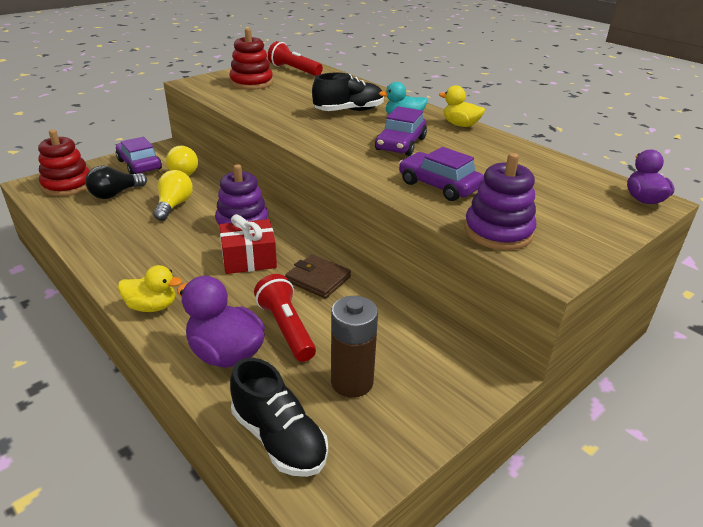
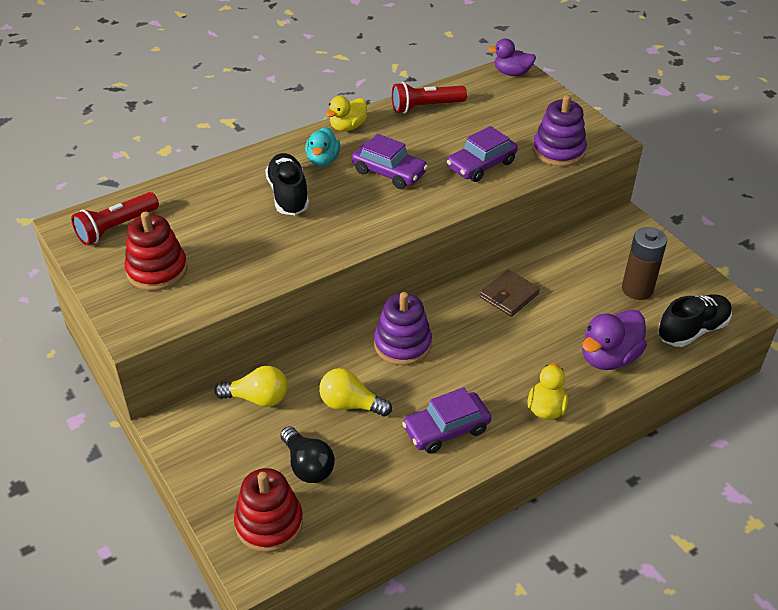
camera: 80 degrees left, 10 degrees up
purple car [116,137,162,174] -> purple car moved to [402,387,491,454]
red gift [220,214,277,274] -> none
red flashlight [254,274,316,362] -> red flashlight moved to [392,82,467,113]

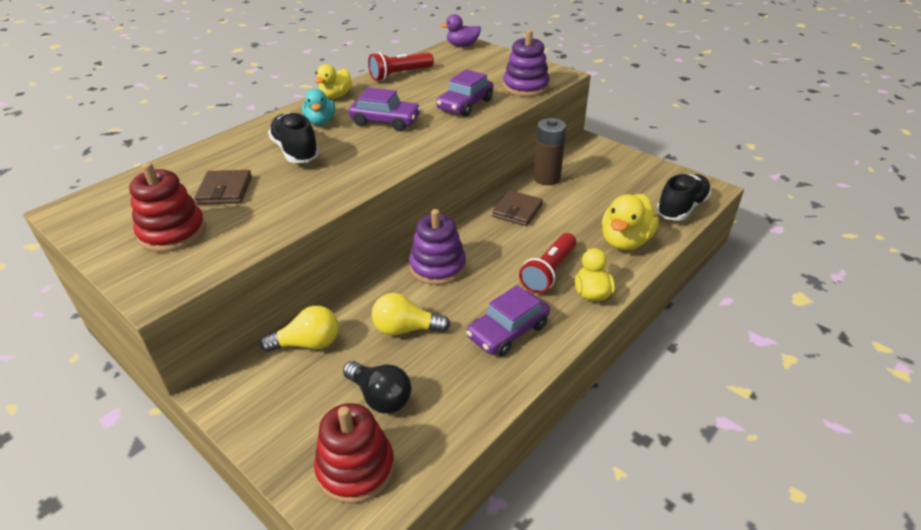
camera: 15 degrees left, 5 degrees down
red flashlight [72,192,159,245] -> red flashlight moved to [519,233,576,293]
purple duck [582,310,647,370] -> yellow duck [602,194,659,250]
brown battery [622,227,667,300] -> brown battery moved to [534,118,566,185]
none -> brown wallet [194,170,252,205]

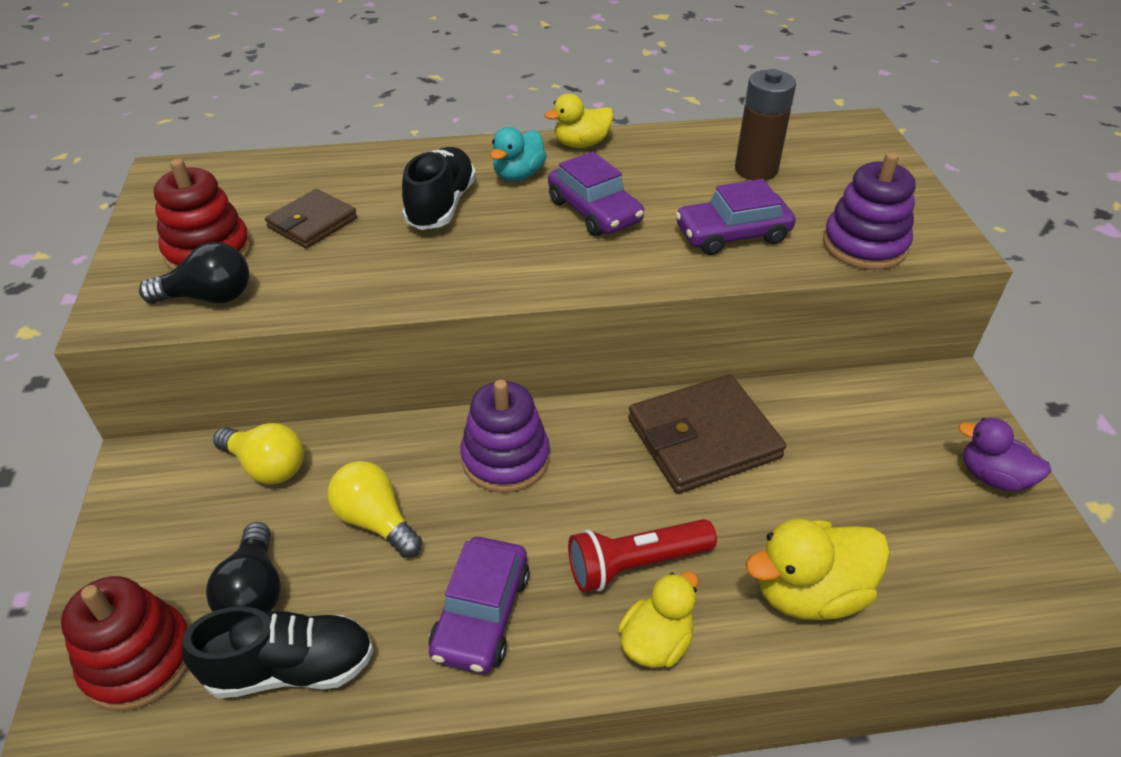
camera: 40 degrees right, 5 degrees up
red flashlight [368,52,434,81] -> none
purple duck [440,14,481,47] -> purple duck moved to [958,418,1051,492]
purple car [466,285,550,356] -> purple car turned 75 degrees counterclockwise [429,537,530,674]
brown wallet [492,190,543,226] -> brown wallet [628,374,786,494], size x1.66
brown battery [534,118,566,185] -> brown battery moved to [735,69,796,181]
black shoe [656,174,711,221] -> black shoe moved to [182,606,374,698]
none -> black light bulb [139,242,249,303]

